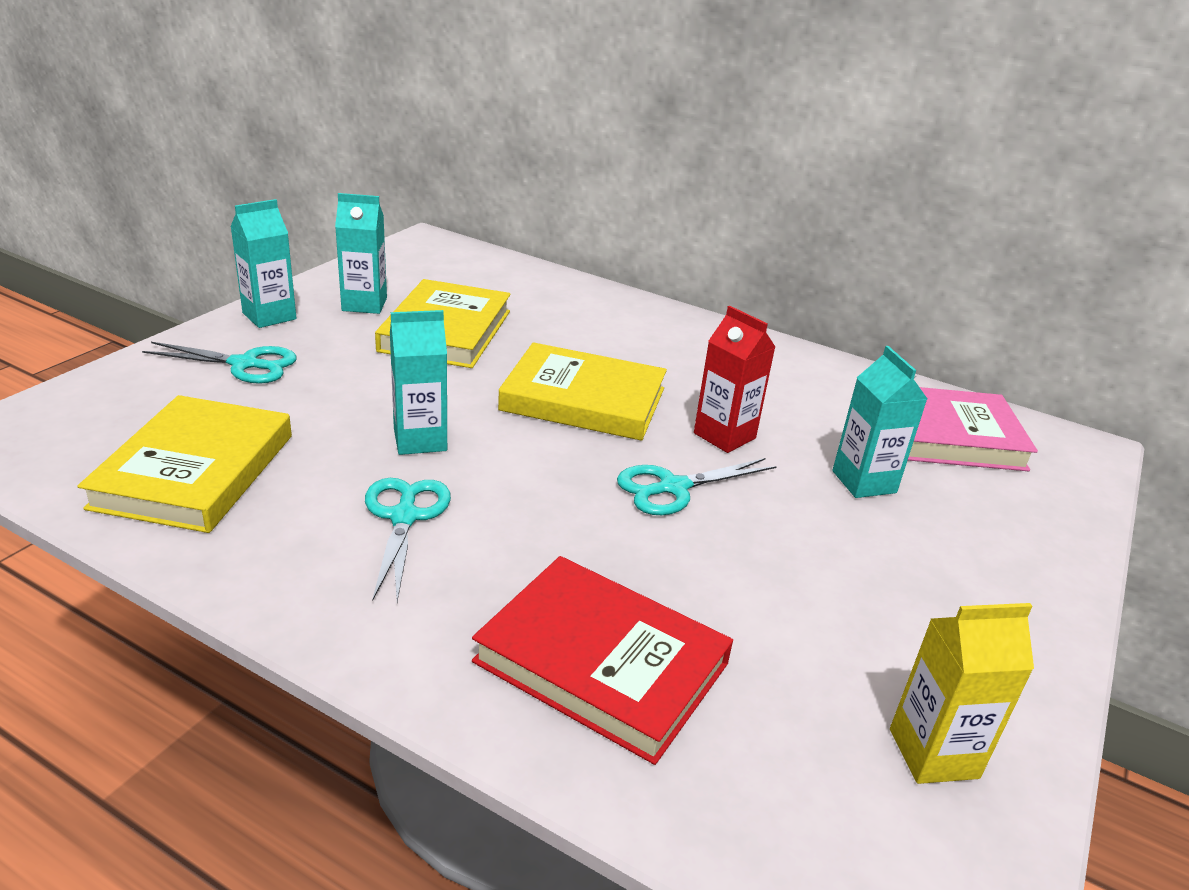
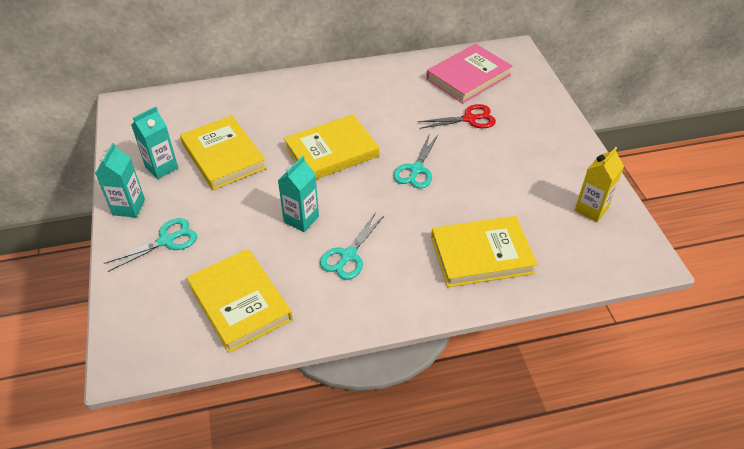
camera: 40 degrees left, 15 degrees up
turquoise scissors [365,478,451,602] -> turquoise scissors turned 105 degrees counterclockwise [320,212,385,280]
red book [472,556,733,765] -> yellow book [431,216,538,287]
red carton [694,306,775,453] -> none
turquoise carton [832,346,927,498] -> red scissors [418,104,496,129]

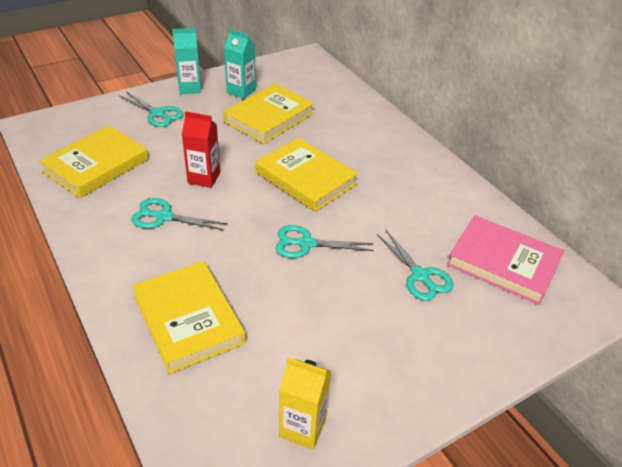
camera: 70 degrees right, 5 degrees down
turquoise carton [278,156,319,232] -> red carton [182,111,220,188]
red scissors [418,104,496,129] -> turquoise scissors [377,230,453,301]

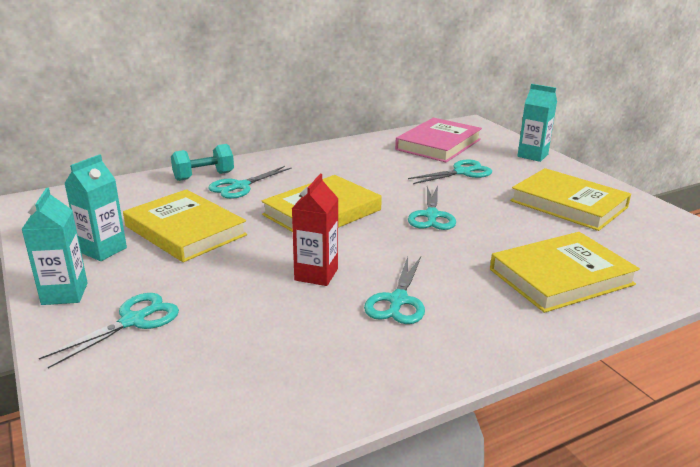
camera: 85 degrees left, 15 degrees down
yellow book [39,125,149,198] -> yellow book moved to [510,168,631,231]
yellow carton [279,357,331,450] -> none
none -> turquoise dumbbell [171,144,234,181]
none -> turquoise scissors [208,166,291,199]
none -> turquoise carton [517,84,557,162]

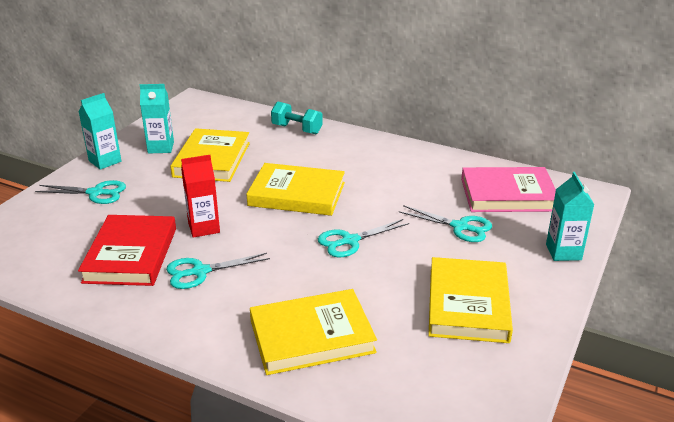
camera: 55 degrees right, 5 degrees up
turquoise scissors [208,166,291,199] -> none
yellow book [490,232,640,313] -> yellow book turned 45 degrees counterclockwise [250,289,377,375]
none -> red book [78,215,176,286]

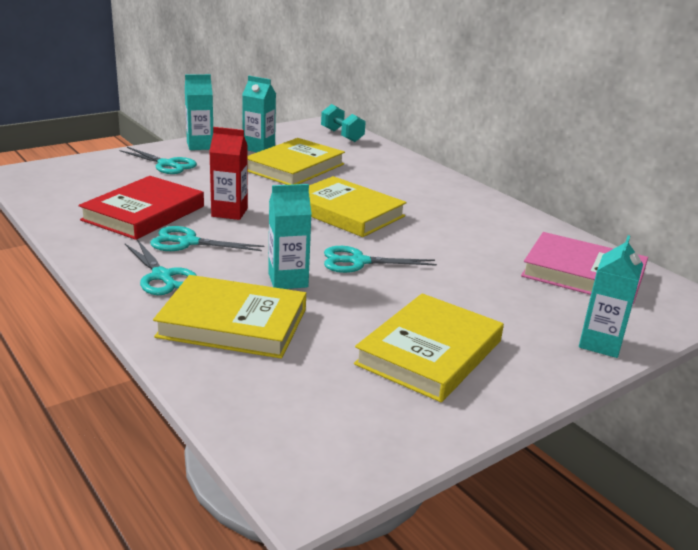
camera: 25 degrees right, 5 degrees down
turquoise dumbbell [271,101,323,134] -> turquoise dumbbell moved to [321,104,366,142]
turquoise scissors [399,205,492,242] -> turquoise scissors moved to [125,240,197,295]
none -> turquoise carton [268,184,312,289]

